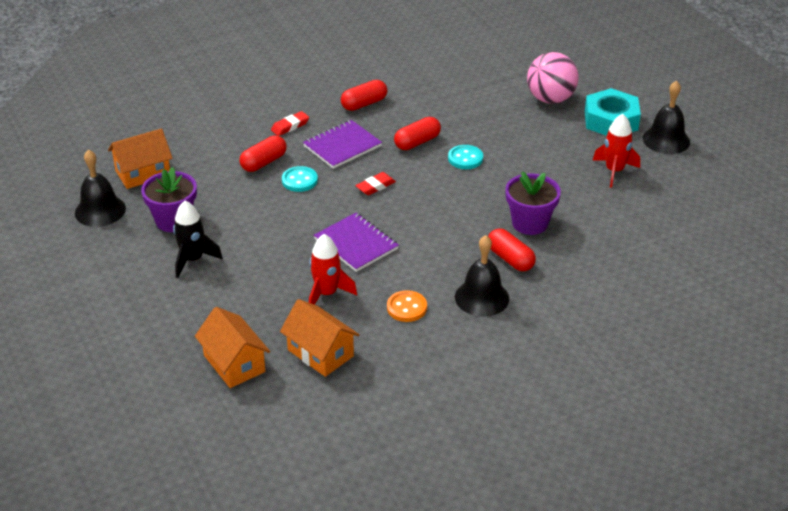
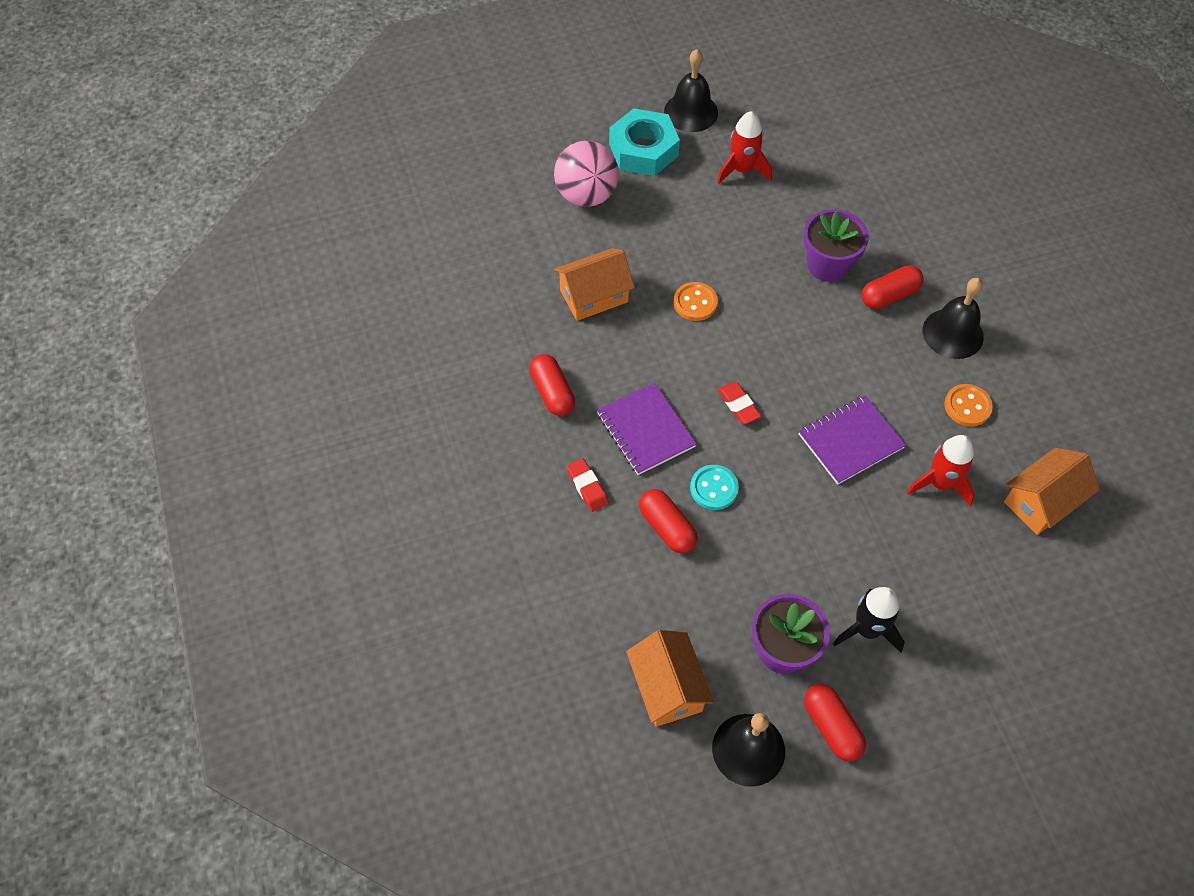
camera: 80 degrees left, 20 degrees up
orange house [195,307,270,388] -> orange house moved to [554,248,635,321]
red capsule [394,117,441,150] -> red capsule moved to [804,684,866,761]
turquoise button [448,145,483,169] -> orange button [674,282,718,321]

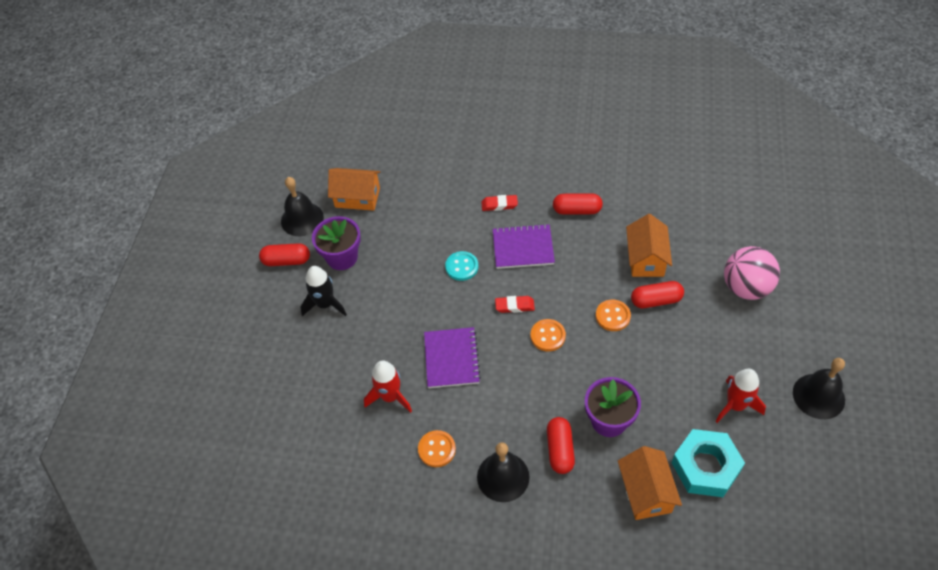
camera: 120 degrees right, 5 degrees down
turquoise nut [609,108,680,176] -> turquoise nut moved to [672,429,745,497]
red capsule [639,489,698,553] -> red capsule moved to [631,281,684,308]
orange house [1004,448,1100,535] -> orange house moved to [618,446,682,520]
none -> orange button [531,319,566,351]

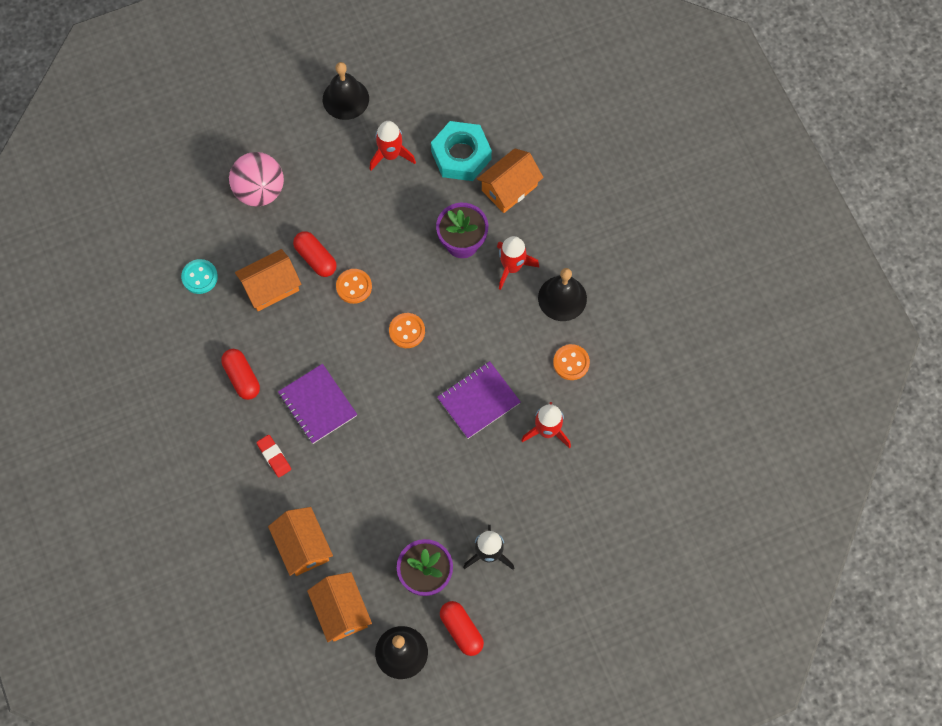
camera: 125 degrees left, 15 degrees up
turquoise button [445,251,478,281] -> turquoise button moved to [181,259,218,294]
red eraser [495,296,535,313] -> none
red capsule [547,417,575,474] -> red rocket [497,236,539,290]
none -> orange house [268,507,333,576]

